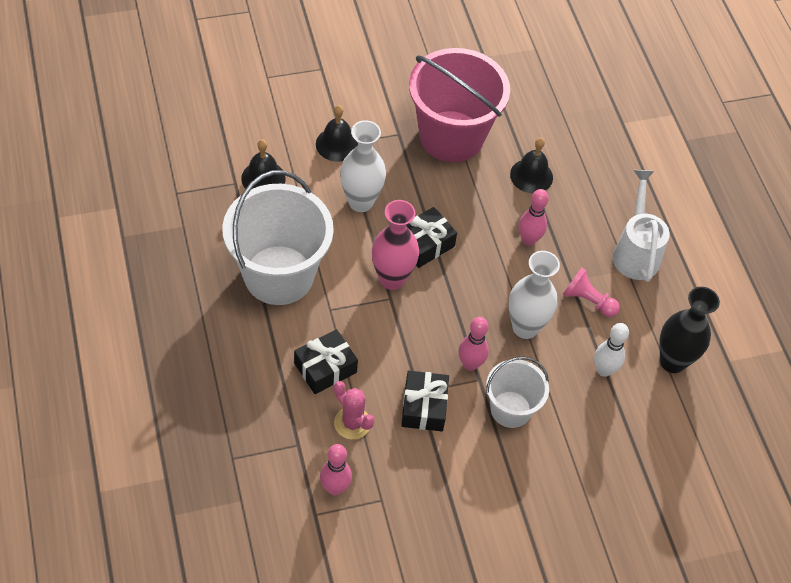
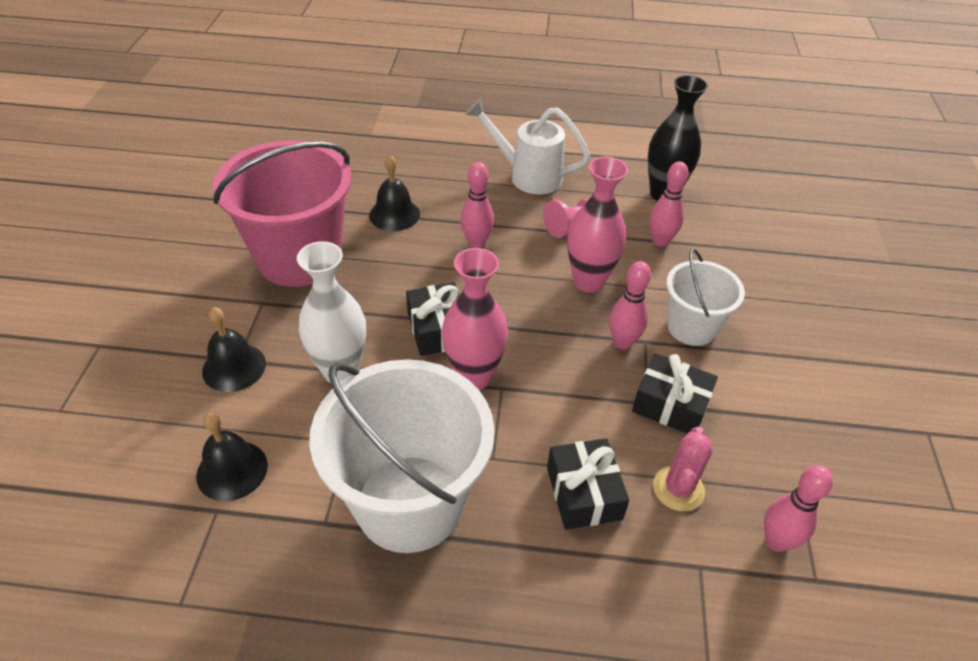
camera: 65 degrees left, 10 degrees down
pink cactus [334,381,375,439] -> pink cactus turned 45 degrees counterclockwise [653,427,712,511]
white vase [509,251,560,339] -> pink vase [567,157,628,293]
white bowling pin [594,323,629,377] -> pink bowling pin [649,161,689,247]

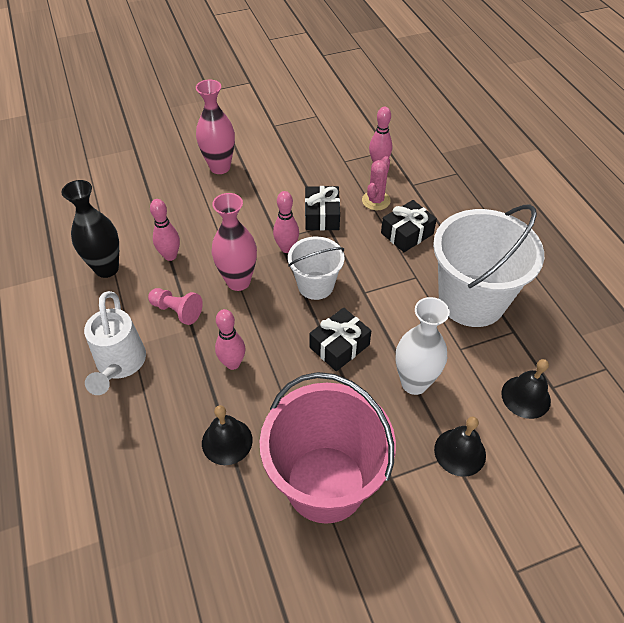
camera: 115 degrees left, 5 degrees up
pink vase [442,248,508,390] -> pink vase moved to [196,80,235,174]
pink cactus [653,427,712,511] -> pink cactus turned 60 degrees counterclockwise [362,156,391,210]
white bucket [666,248,745,346] -> white bucket moved to [288,236,345,300]

